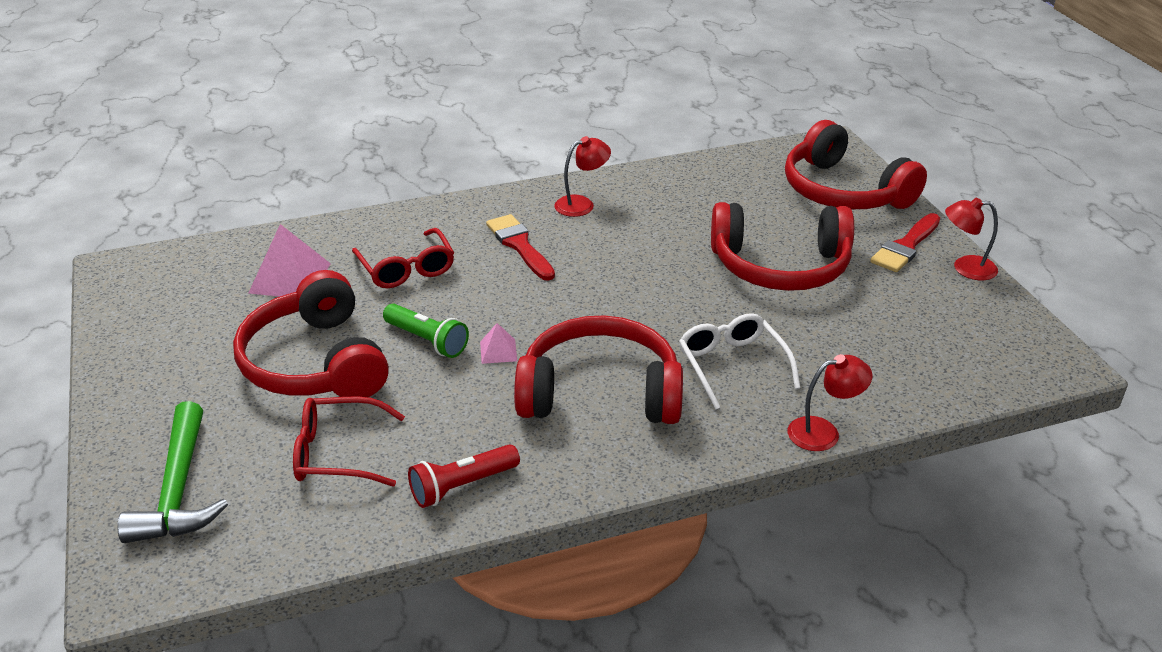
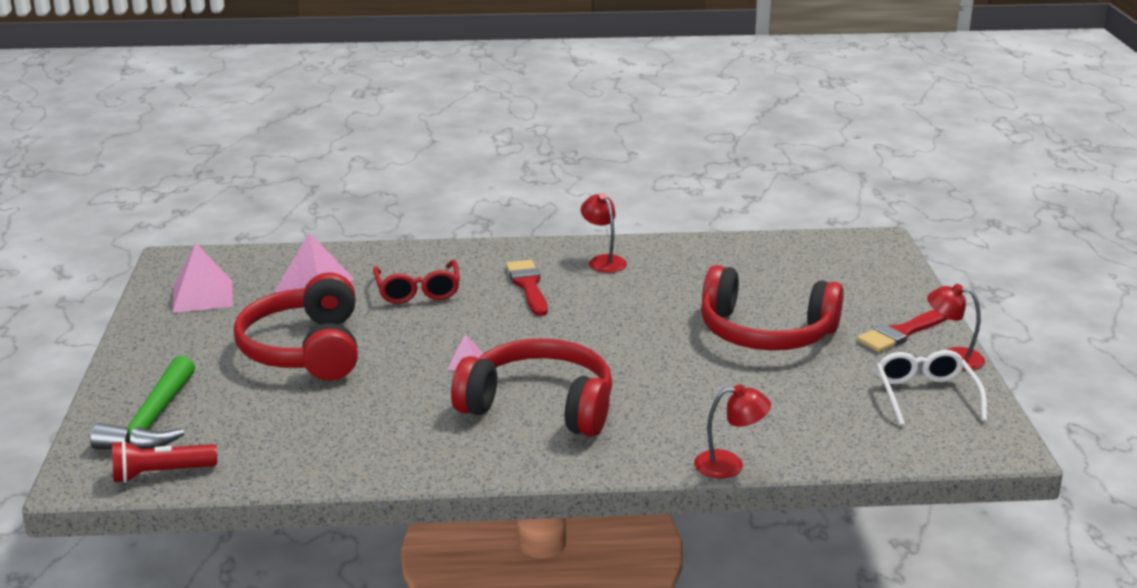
camera: 15 degrees right, 10 degrees down
red glasses [293,396,405,487] -> none
green flashlight [383,304,469,358] -> none
red flashlight [408,444,520,508] -> red flashlight moved to [112,440,217,483]
red lamp [554,136,611,217] -> red lamp turned 105 degrees counterclockwise [581,193,627,273]
white glasses [679,313,800,410] -> white glasses moved to [876,350,987,426]
red headphones [785,120,927,209] -> none
none -> pink pyramid [172,243,233,313]

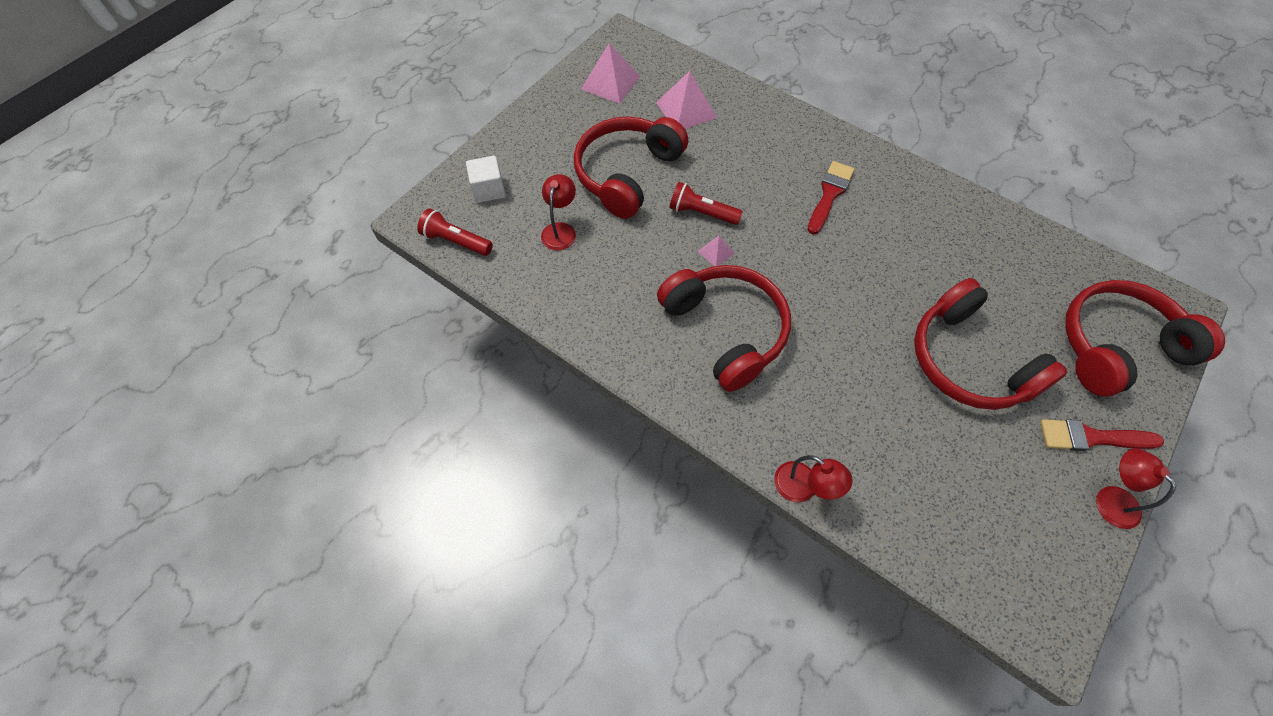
camera: 40 degrees right, 35 degrees up
green hammer [90,356,195,450] -> white cube [466,156,506,203]
red glasses [373,260,460,304] -> none
red lamp [581,193,627,273] -> red lamp moved to [541,174,576,250]
white glasses [876,350,987,426] -> none
none -> red flashlight [670,182,743,225]
none -> red headphones [1065,280,1225,397]

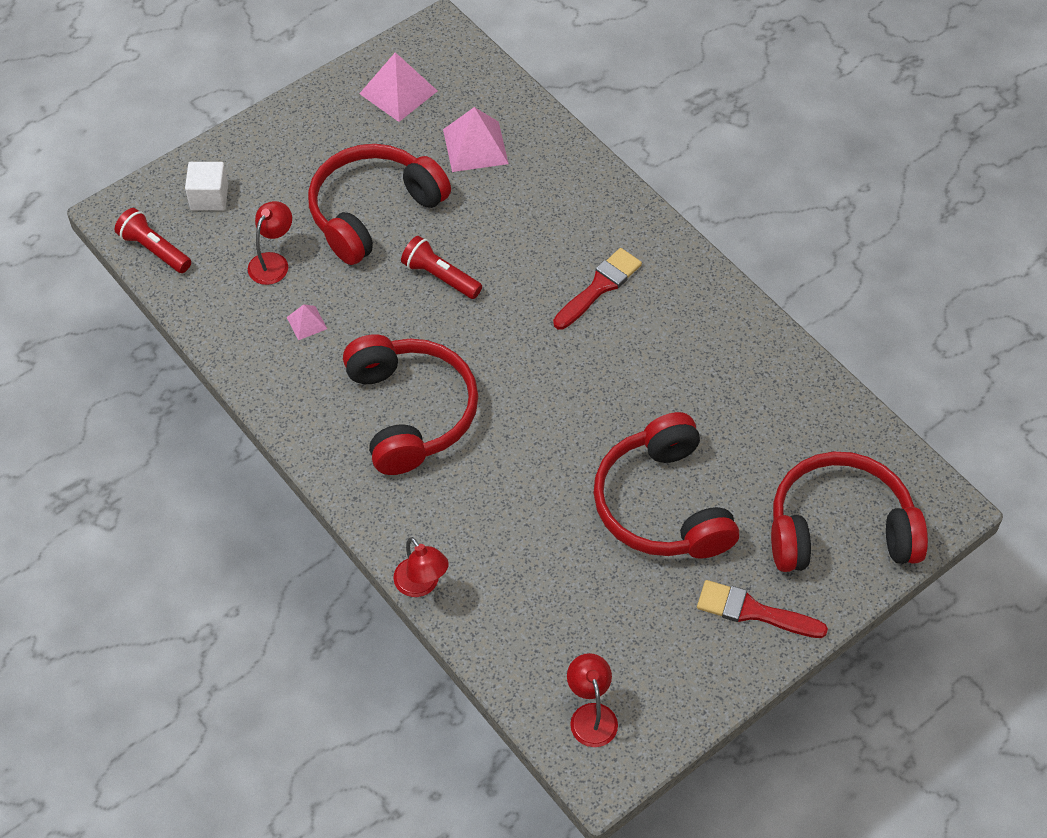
camera: 15 degrees right, 5 degrees down
pink pyramid [697,236,735,266] -> pink pyramid moved to [286,304,327,340]
red lamp [1096,448,1176,529] -> red lamp moved to [567,653,618,747]

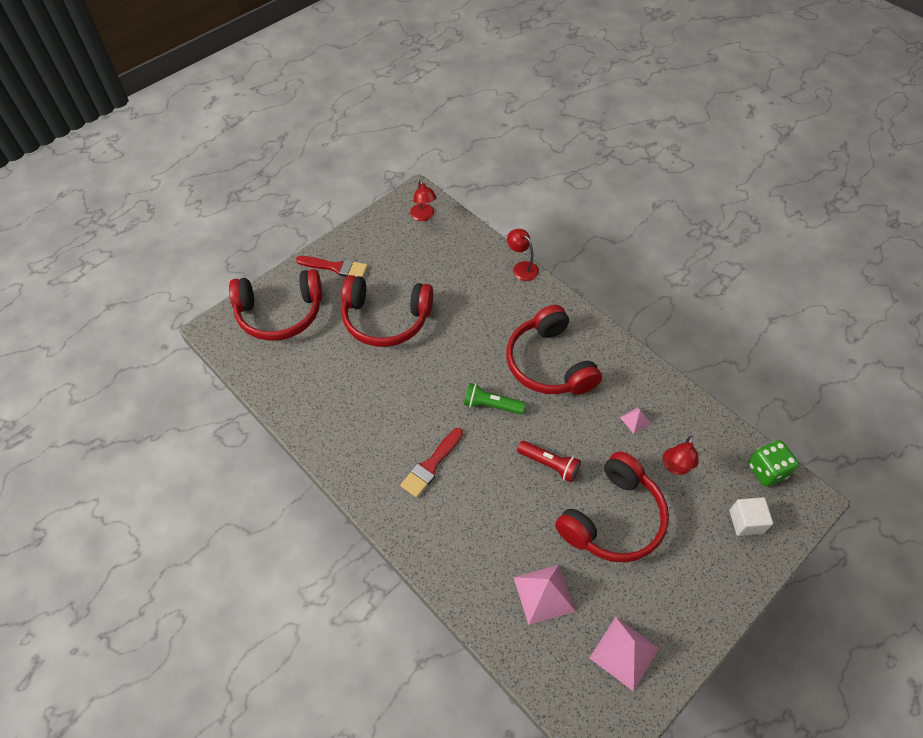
camera: 175 degrees right, 0 degrees up
red flashlight [115,208,191,273] -> green dice [748,440,799,487]
red headphones [593,412,739,559] -> red headphones turned 120 degrees clockwise [341,275,433,347]
none -> green flashlight [464,383,525,414]

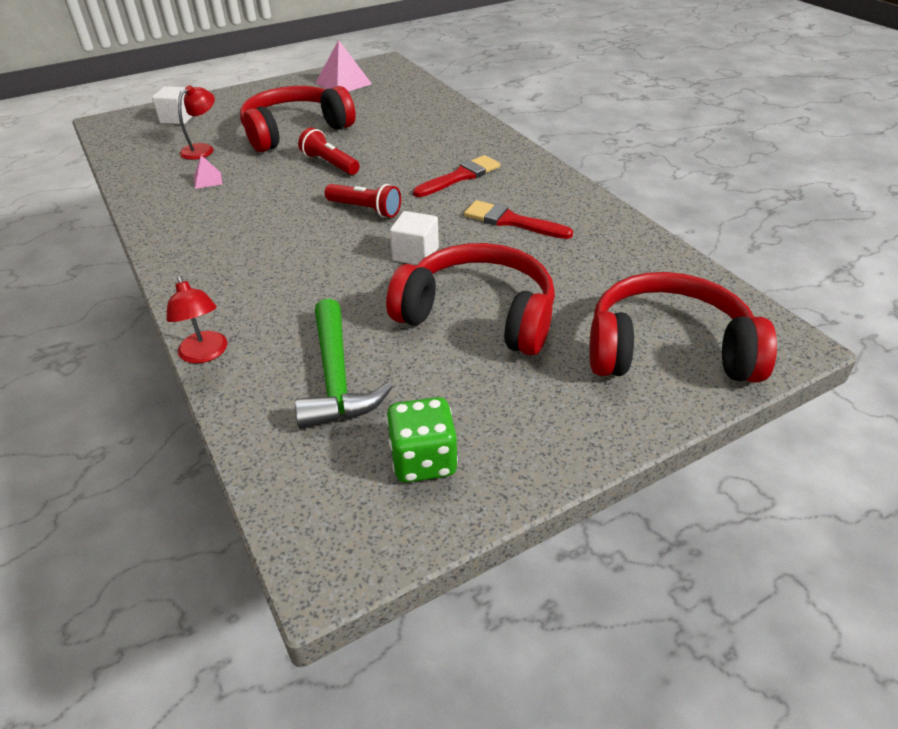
camera: 165 degrees left, 15 degrees down
red brush [296,256,368,277] -> red brush moved to [464,200,573,239]
red lamp [410,180,437,221] -> none
green flashlight [464,383,525,414] -> red flashlight [325,184,401,218]
red headphones [506,305,602,395] -> none
pink pyramid [513,565,576,625] -> none
green dice [748,440,799,487] -> green dice moved to [386,397,458,483]
none -> green hammer [295,298,393,429]
none -> white cube [390,211,439,265]

